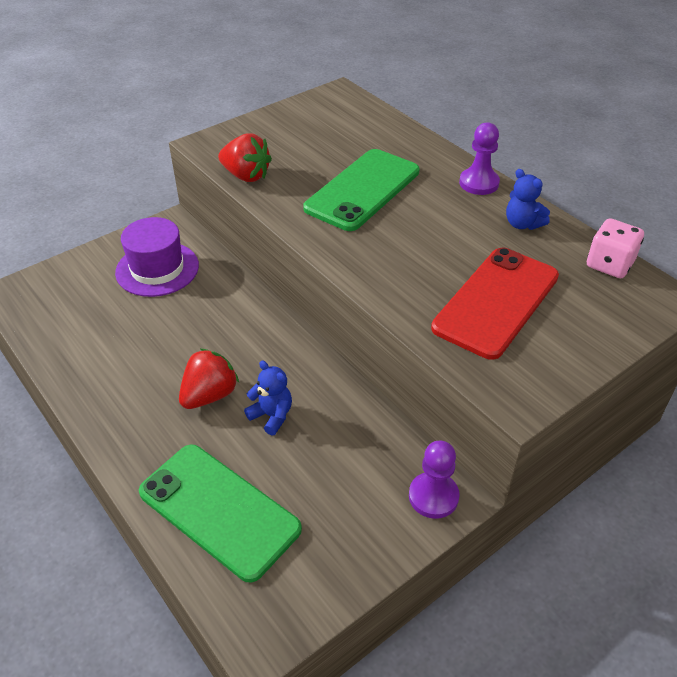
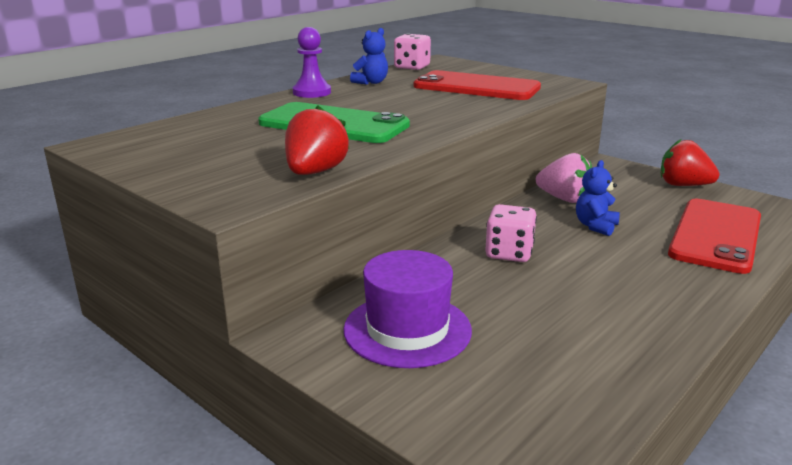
camera: 100 degrees left, 20 degrees down
green phone [139,444,302,582] -> red phone [668,199,761,274]
red strawberry [179,349,239,409] -> red strawberry moved to [661,139,720,186]
purple pawn [409,440,459,519] -> none
none -> pink dice [485,204,537,262]
none -> pink strawberry [536,153,592,203]

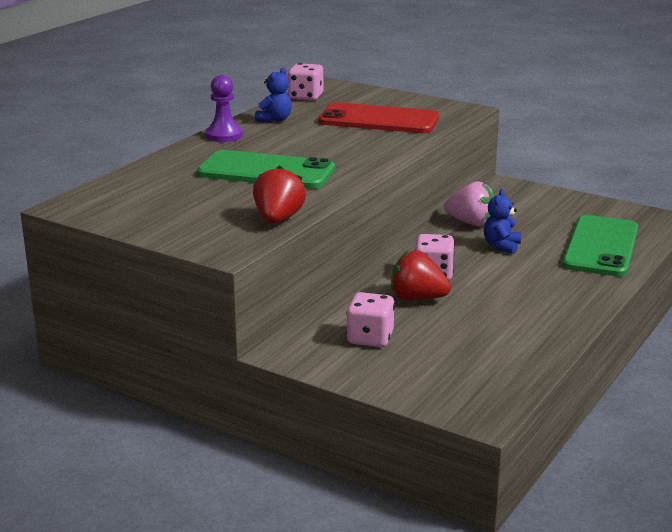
camera: 10 degrees left, 0 degrees up
purple hat [343,250,472,368] -> pink dice [346,292,395,347]
red strawberry [661,139,720,186] -> red strawberry moved to [391,250,451,300]
red phone [668,199,761,274] -> green phone [562,215,638,276]

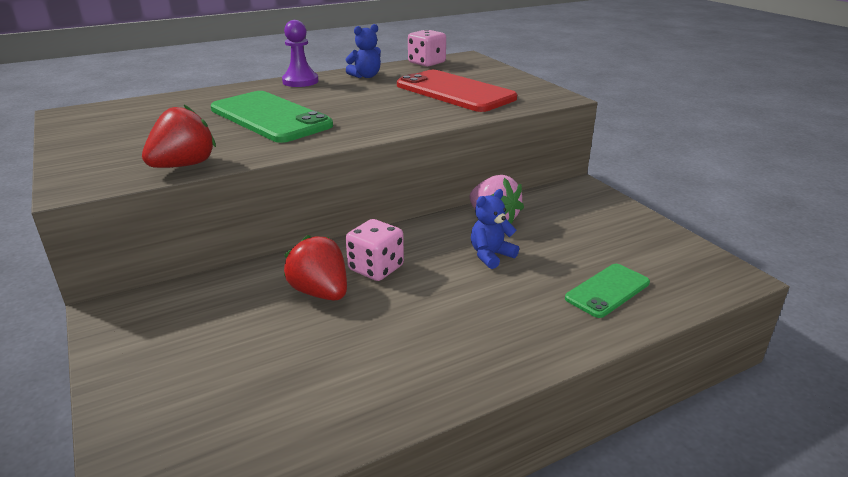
camera: 30 degrees right, 5 degrees up
pink dice [346,292,395,347] -> none
green phone [562,215,638,276] -> green phone [565,264,650,318], size x0.56

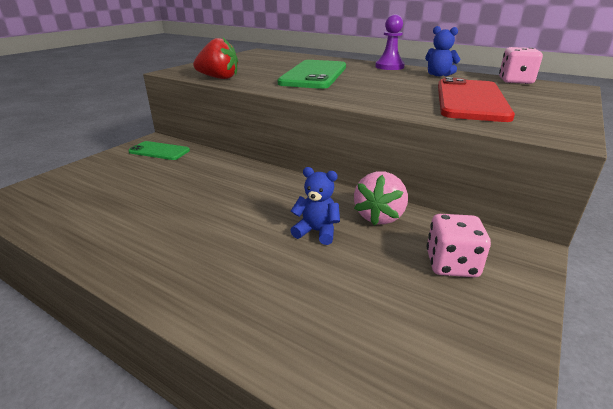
camera: 60 degrees right, 0 degrees up
red strawberry [284,235,347,300] -> none
pink dice [346,219,404,281] -> pink dice moved to [427,214,491,277]
green phone [565,264,650,318] -> green phone moved to [128,141,190,160]

